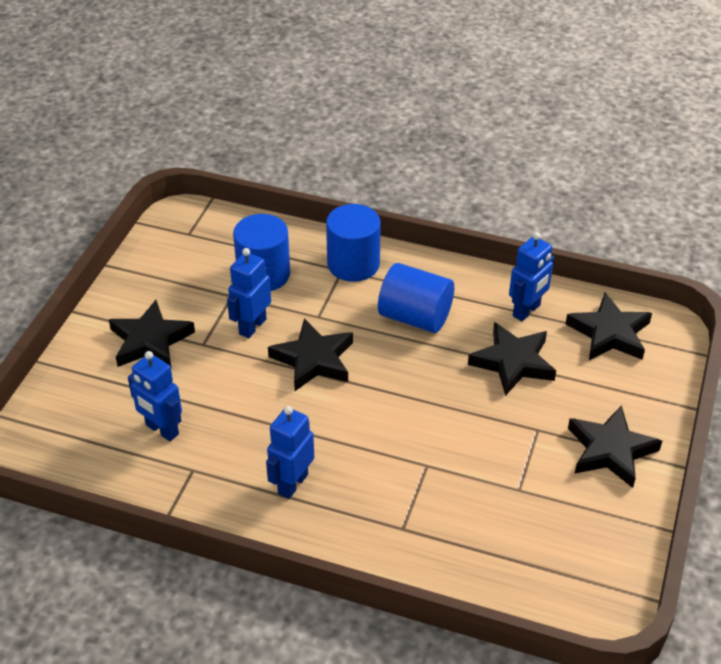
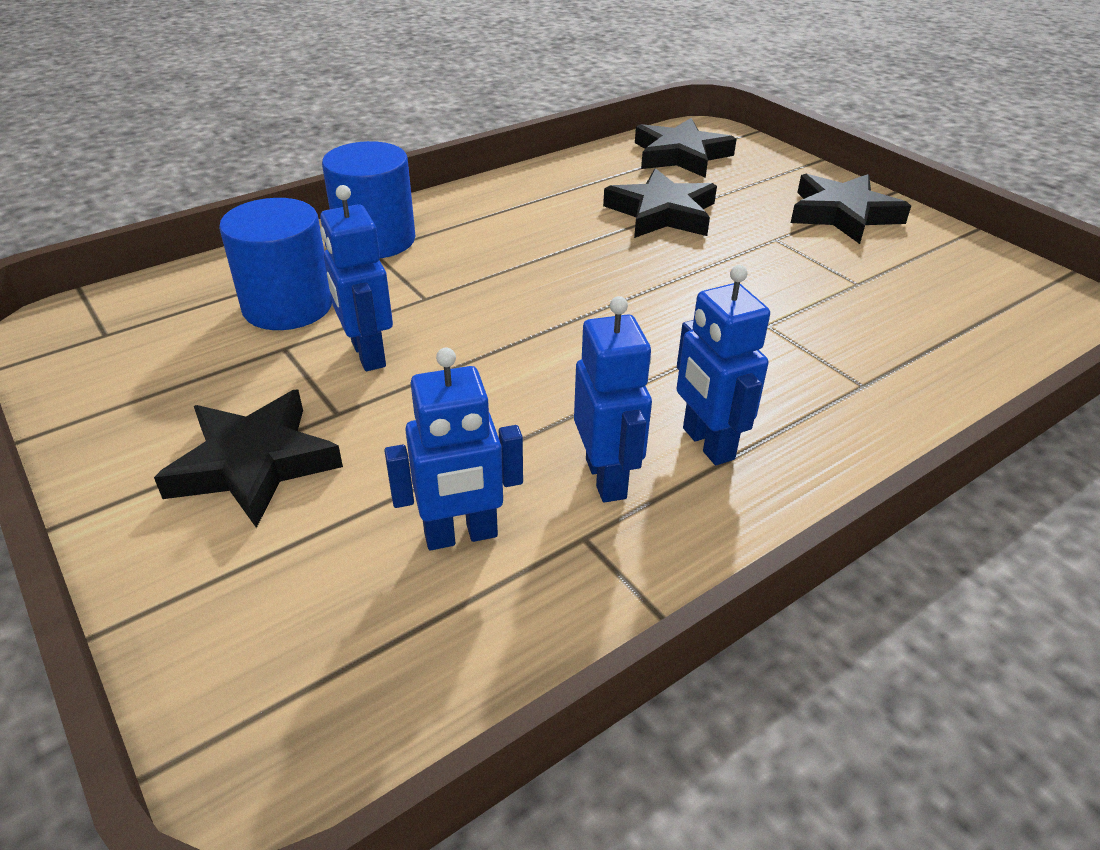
camera: 55 degrees left, 5 degrees down
black star [268,318,353,391] -> none
blue cylinder [378,263,454,333] -> none
blue robot [509,232,554,321] -> blue robot moved to [574,296,652,502]

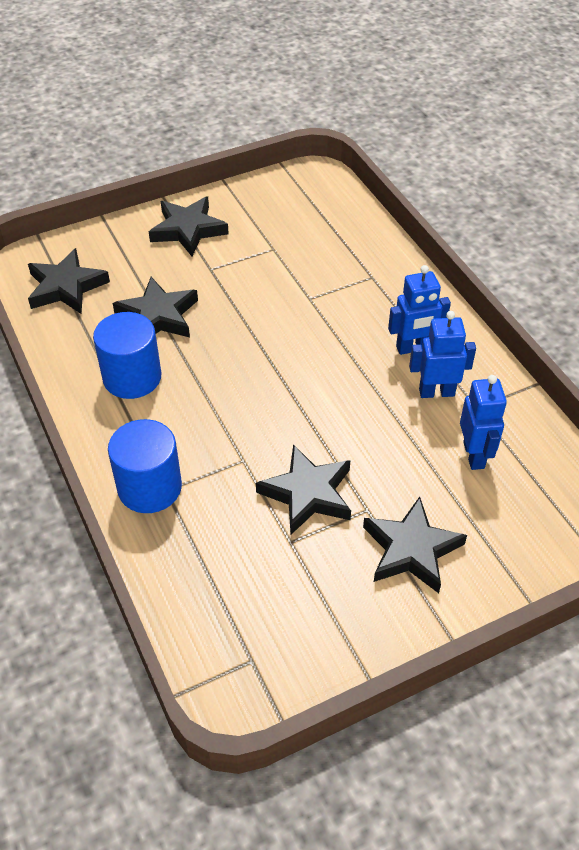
camera: 80 degrees left, 10 degrees up
blue cylinder [219,198,332,330] -> blue cylinder moved to [93,312,161,399]
blue robot [320,185,393,371] -> black star [256,444,351,534]

